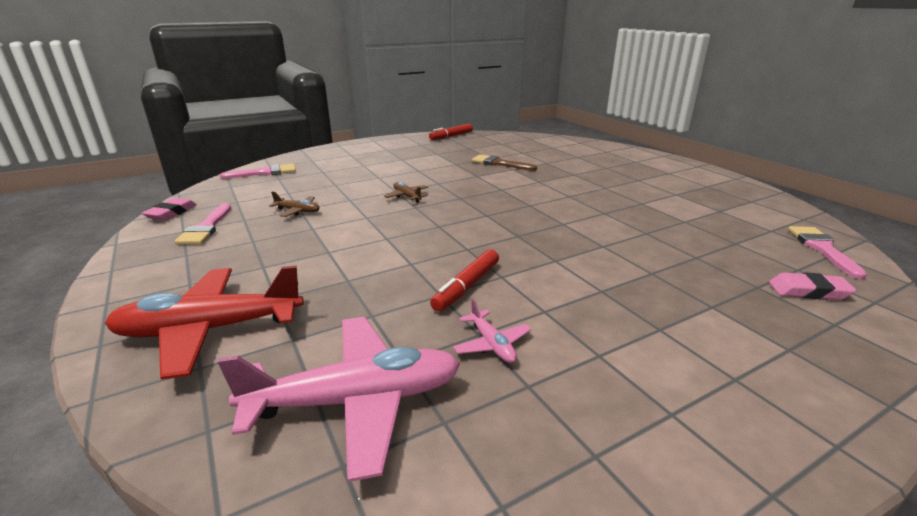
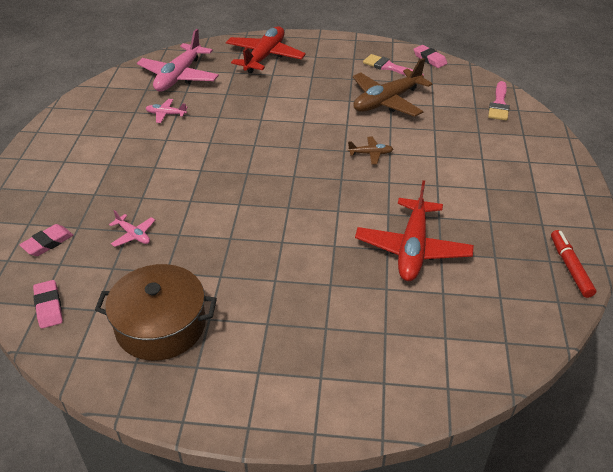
camera: 125 degrees right, 15 degrees up
brown plane [269,191,320,217] -> brown plane [353,58,433,117], size x2.22
red marker [430,249,499,311] -> none
brown brush [472,154,537,171] -> red plane [355,180,474,281]
pink brush [788,226,867,279] -> pink eraser [33,280,63,329]
none -> brown pot [95,264,217,361]
none -> pink plane [109,210,155,247]

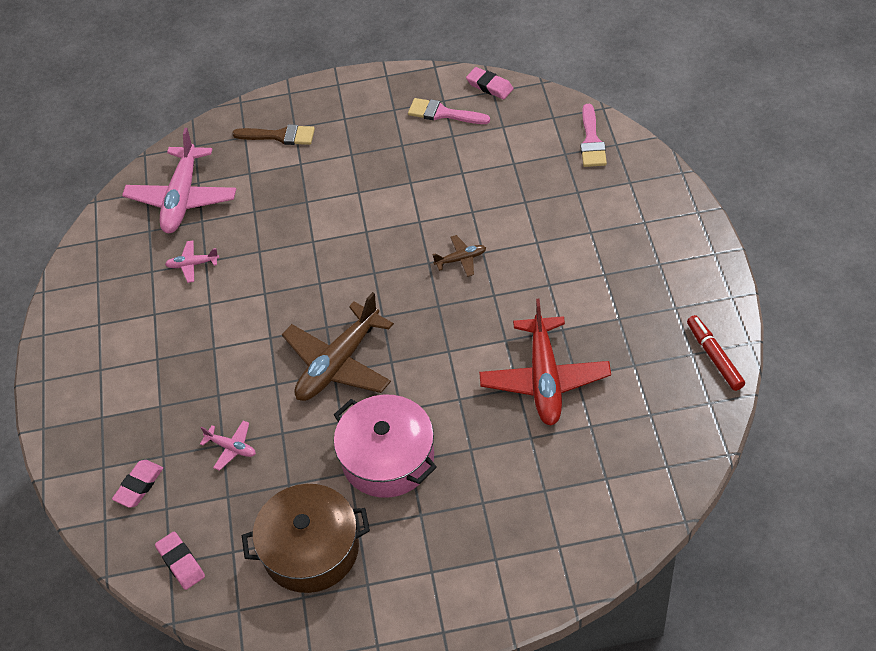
camera: 10 degrees left, 10 degrees up
red plane [226,26,306,73] -> brown brush [232,124,315,145]
brown plane [353,58,433,117] -> brown plane moved to [282,292,394,401]
none -> pink pot [334,395,437,498]

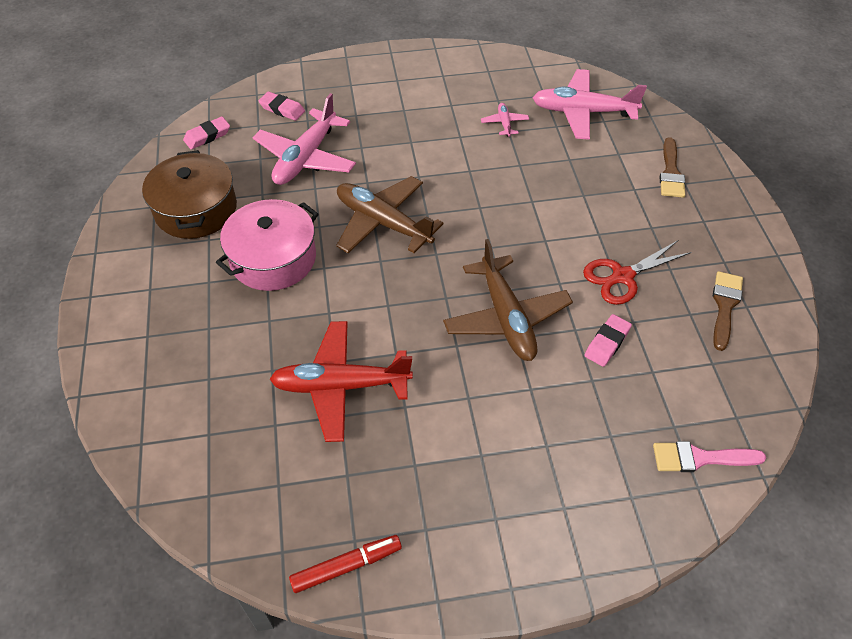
camera: 85 degrees right, 0 degrees up
pink plane [200,421,256,471] -> pink plane [253,93,356,185], size x2.22
pink brush [408,98,490,124] -> brown brush [713,271,743,351]
brown plane [432,235,486,277] -> brown plane [443,239,573,361], size x2.22
pink eraser [466,67,514,99] -> pink eraser moved to [584,314,632,367]
none -> red scissors [583,240,692,305]

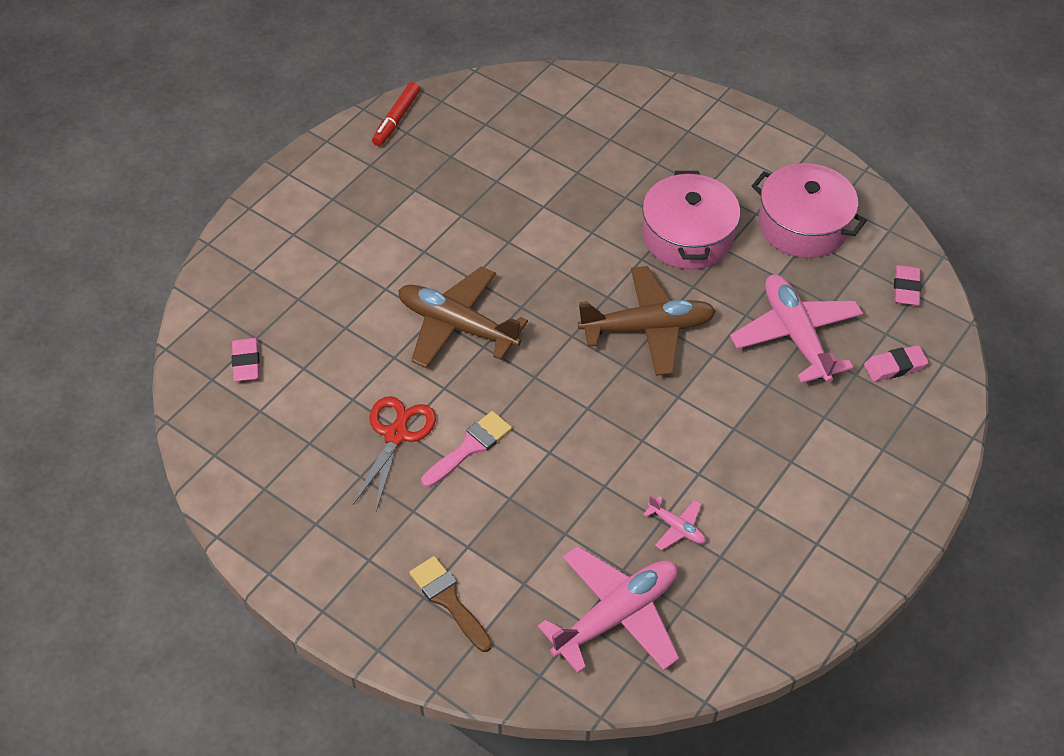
camera: 135 degrees right, 0 degrees up
brown pot [142,150,237,239] -> pink pot [752,163,867,258]
red plane [270,321,413,442] -> none
pink eraser [584,314,632,367] -> pink eraser moved to [232,338,260,381]
pink brush [653,441,766,472] -> pink brush moved to [421,411,512,487]
brown brush [713,271,743,351] -> none

